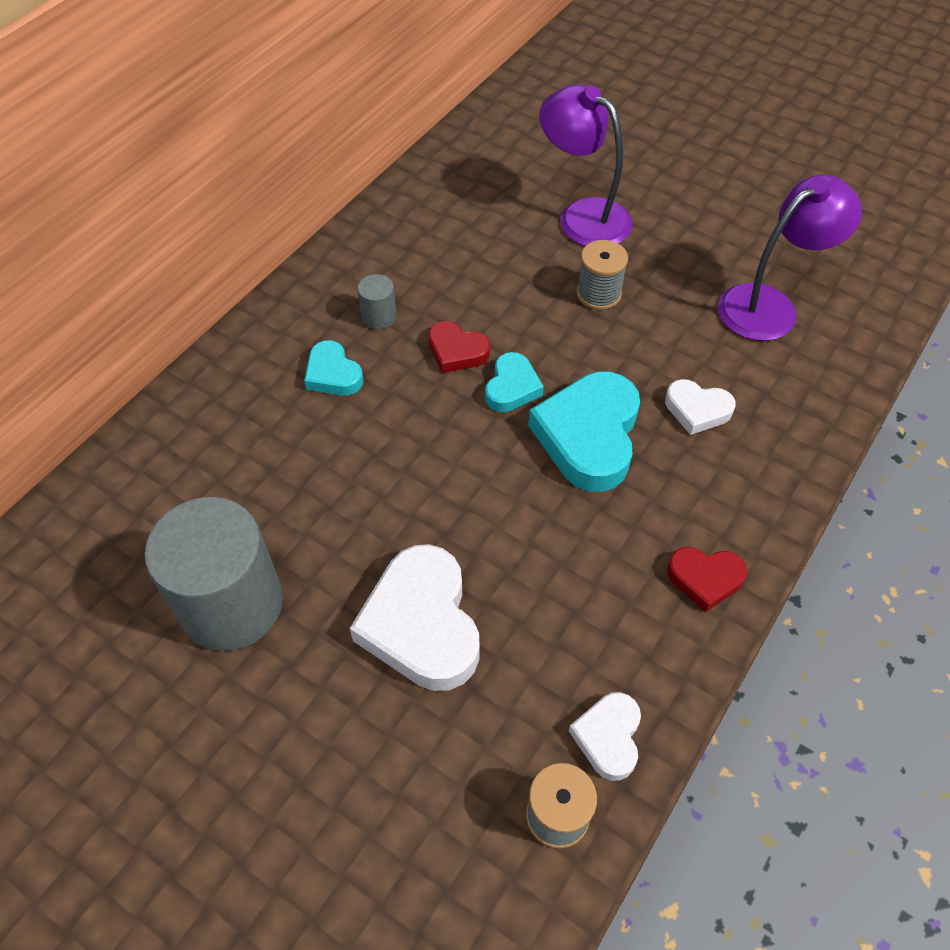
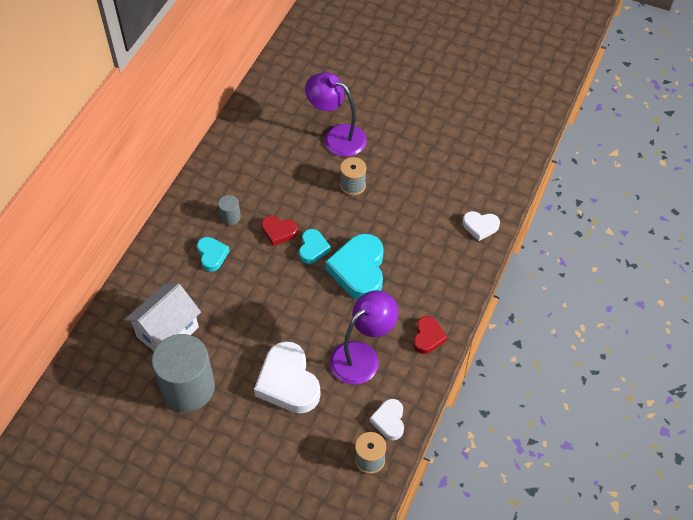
camera: 10 degrees left, 0 degrees up
turquoise heart [304,340,363,396] -> turquoise heart turned 150 degrees counterclockwise [197,237,230,272]
white heart [665,379,735,435] -> white heart moved to [463,211,500,241]
red heart [667,547,748,612] -> red heart turned 75 degrees counterclockwise [413,316,447,354]
purple lamp [718,174,862,341] -> purple lamp moved to [330,290,398,385]
none -> white house [125,283,201,351]

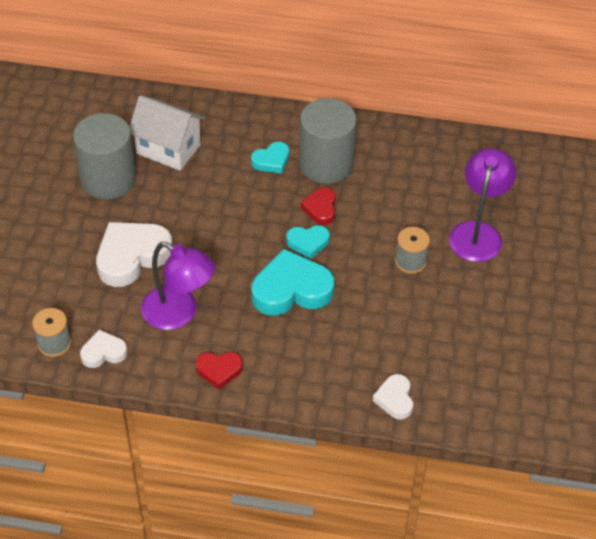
camera: 75 degrees right, 5 degrees down
grey cylinder [218,195,241,225] -> grey cylinder [299,98,357,184], size x2.40

